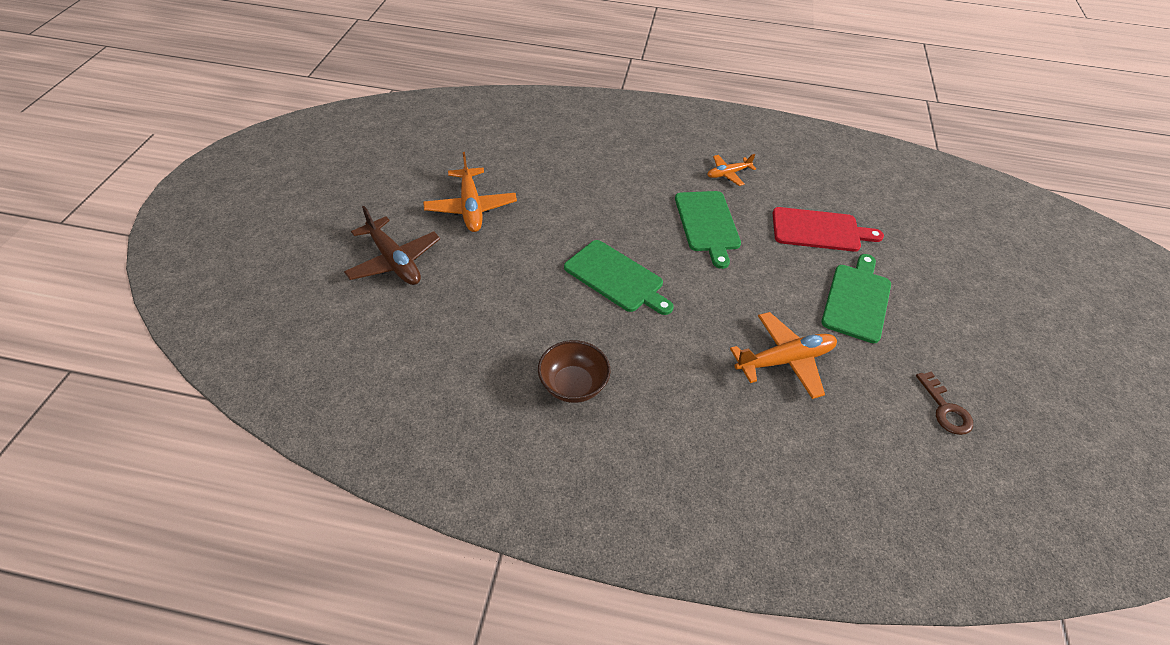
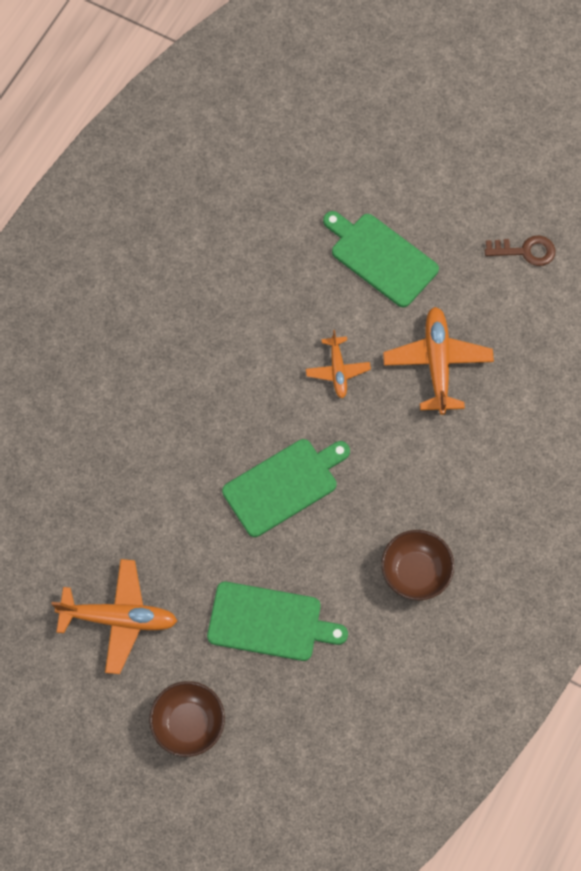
camera: 70 degrees left, 20 degrees up
brown plane [344,206,440,285] -> brown bowl [149,681,225,757]
green cutting board [675,191,741,269] -> green cutting board moved to [207,582,348,661]
orange plane [707,154,756,186] -> orange plane moved to [306,330,371,398]
red cutting board [773,207,884,252] -> none

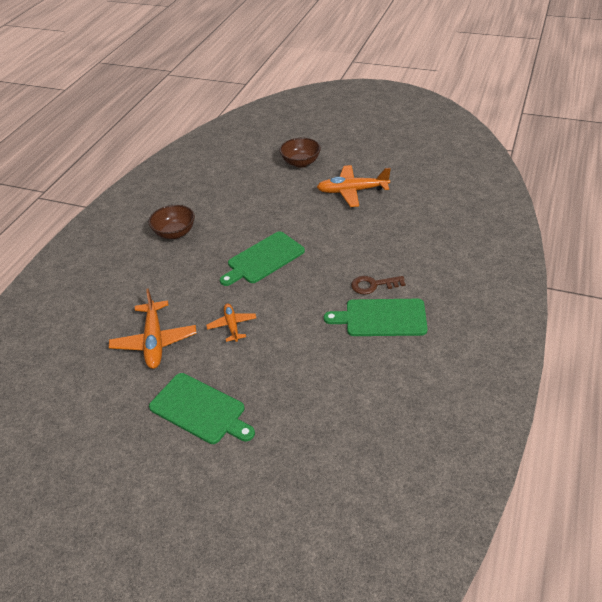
camera: 175 degrees right, 25 degrees down
green cutting board [207,582,348,661] -> green cutting board moved to [324,299,428,336]
brown key [485,236,556,266] -> brown key moved to [351,276,405,294]

